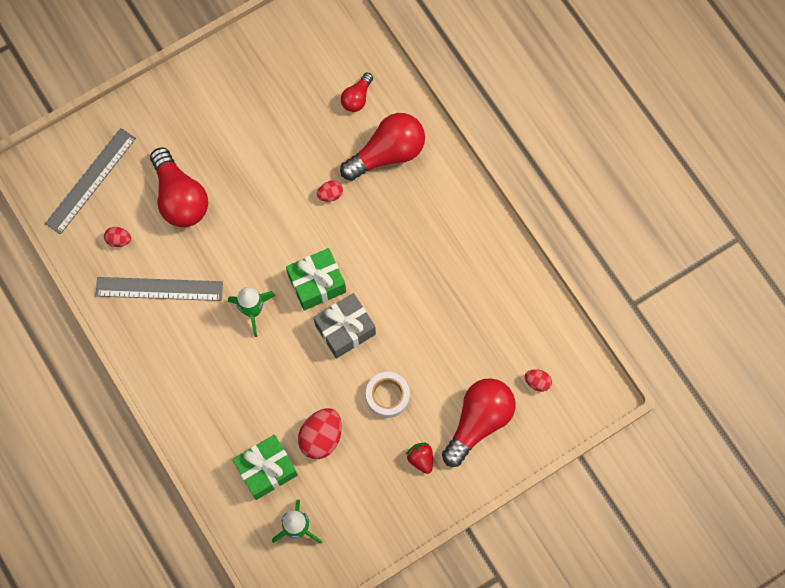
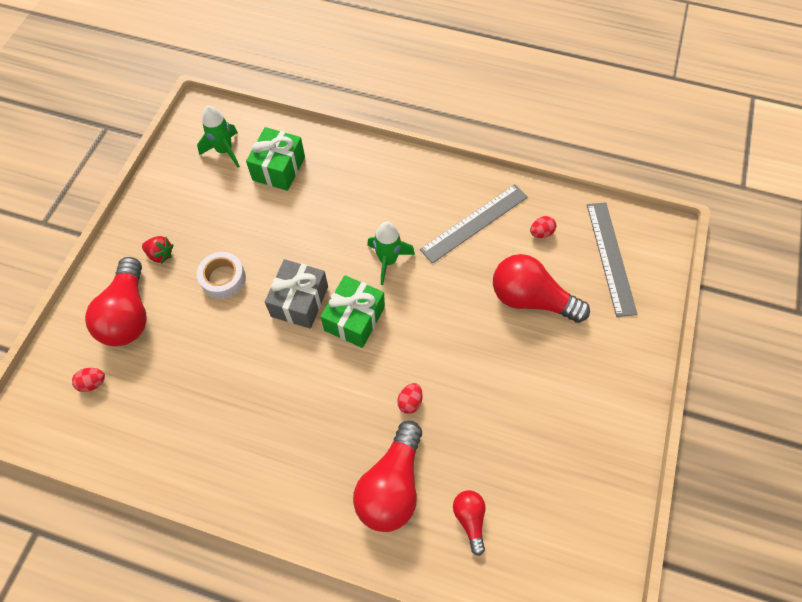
camera: 140 degrees right, 10 degrees down
red egg [298,408,342,459] -> none

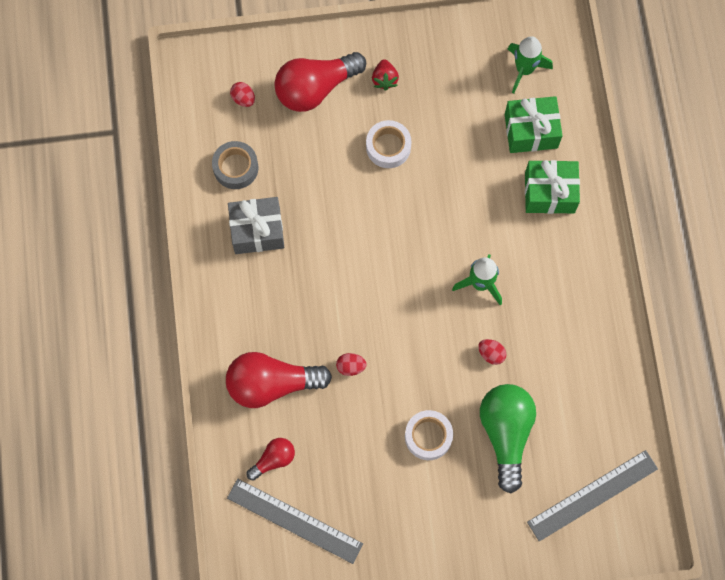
camera: 65 degrees right, 10 degrees up
grey gift [265,259,328,329] -> grey gift moved to [228,197,284,254]
green gift [320,275,385,348] -> green gift moved to [525,160,580,214]
grey ruler [420,184,528,264] -> grey ruler moved to [227,479,363,564]
red light bulb [493,254,590,323] -> green light bulb [480,384,536,494]
red egg [530,216,556,238] -> red egg moved to [478,339,506,365]
none -> grey tape [212,141,258,189]
none -> white tape [405,410,453,460]

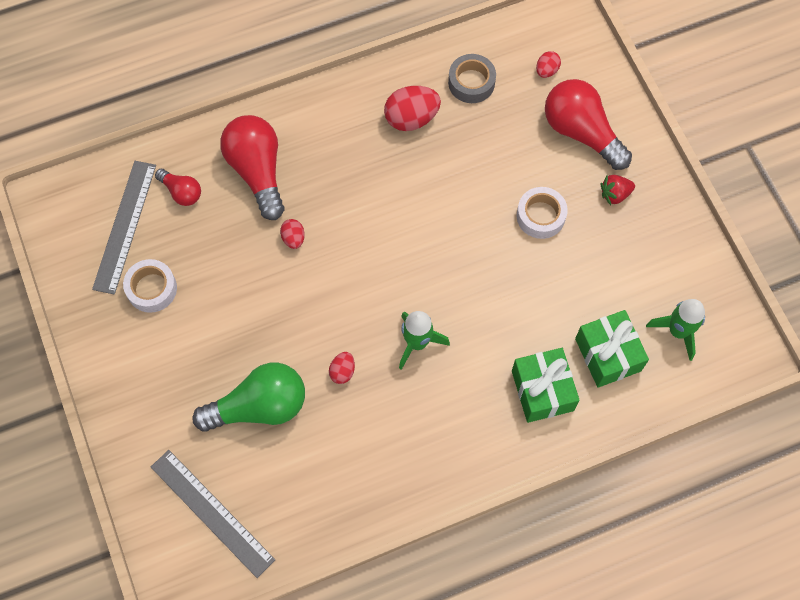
camera: 75 degrees right, 5 degrees down
grey gift [228,197,284,254] -> red egg [384,86,441,131]
white tape [405,410,453,460] -> white tape moved to [123,259,177,313]

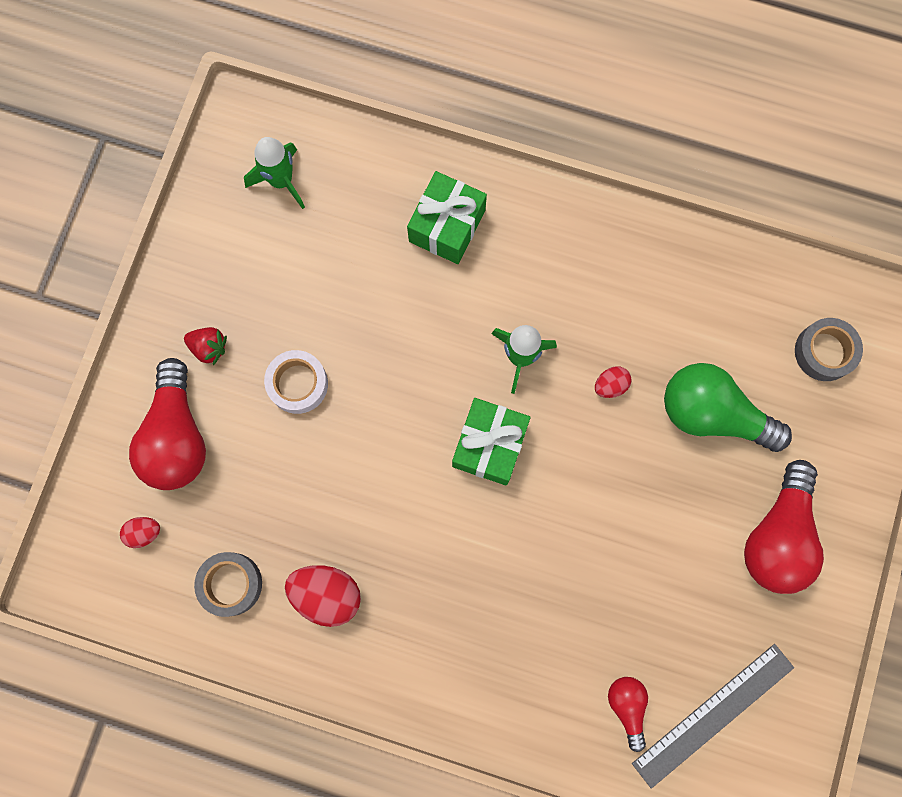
camera: 140 degrees left, 10 degrees up
white tape [123,259,177,313] -> none
grey ruler [151,450,275,578] -> grey tape [795,318,863,381]
red light bulb [220,115,284,220] -> red light bulb moved to [744,460,824,594]
red egg [280,219,305,249] -> none
green gift [575,310,649,388] -> green gift moved to [452,398,531,485]

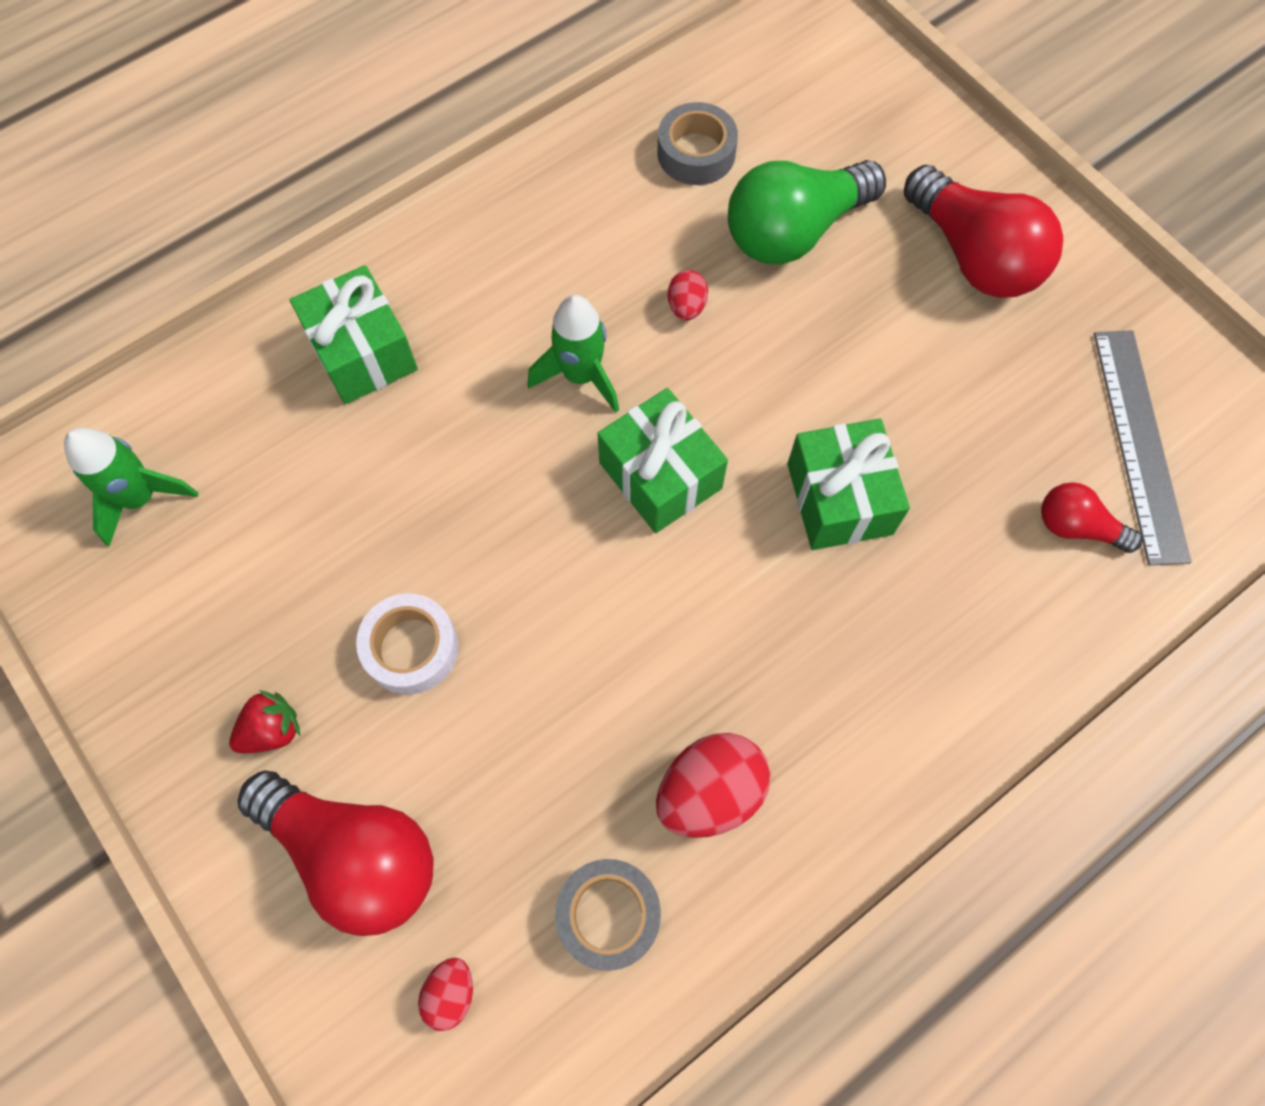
camera: 55 degrees left, 10 degrees down
grey tape [795,318,863,381] -> grey tape moved to [657,102,738,185]
none -> green gift [787,418,910,550]

